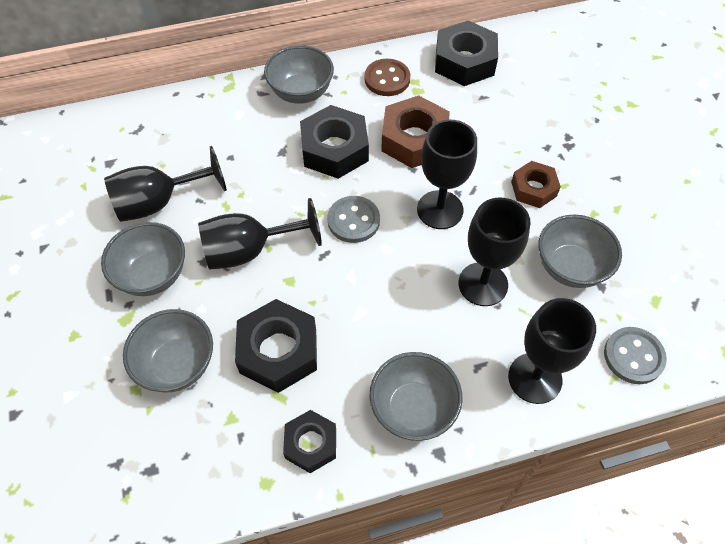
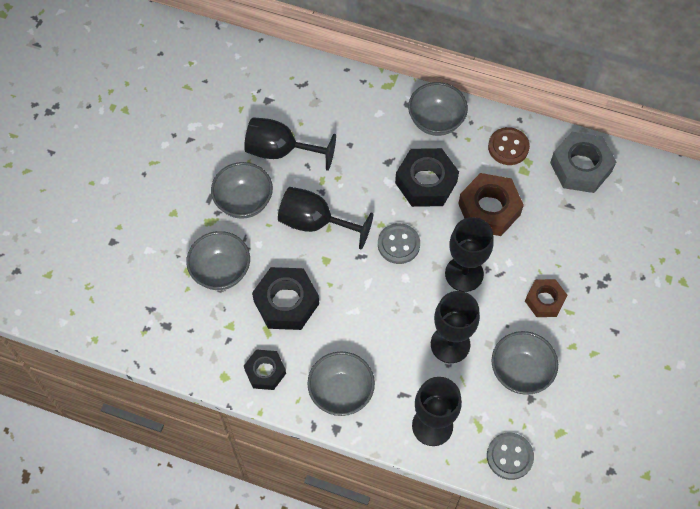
camera: 35 degrees right, 5 degrees up
black nut [435,20,498,86] -> grey nut [550,132,616,193]

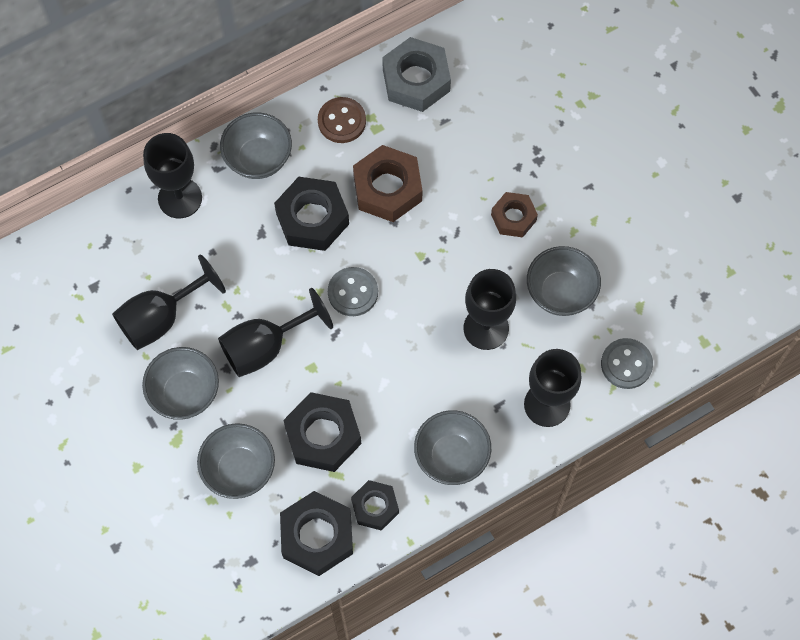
camera: 50 degrees left, 5 degrees up
black goblet [445,217,494,292] -> black goblet moved to [143,133,202,219]
none -> black nut [280,491,353,576]

